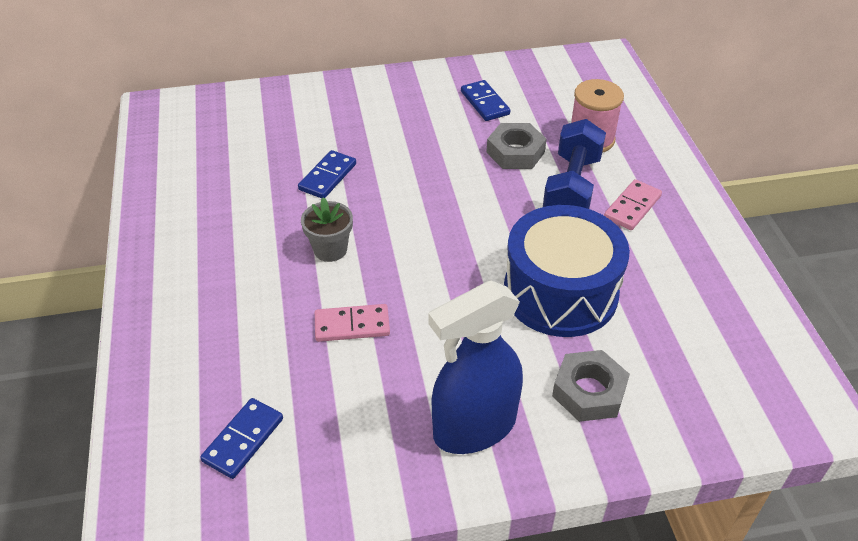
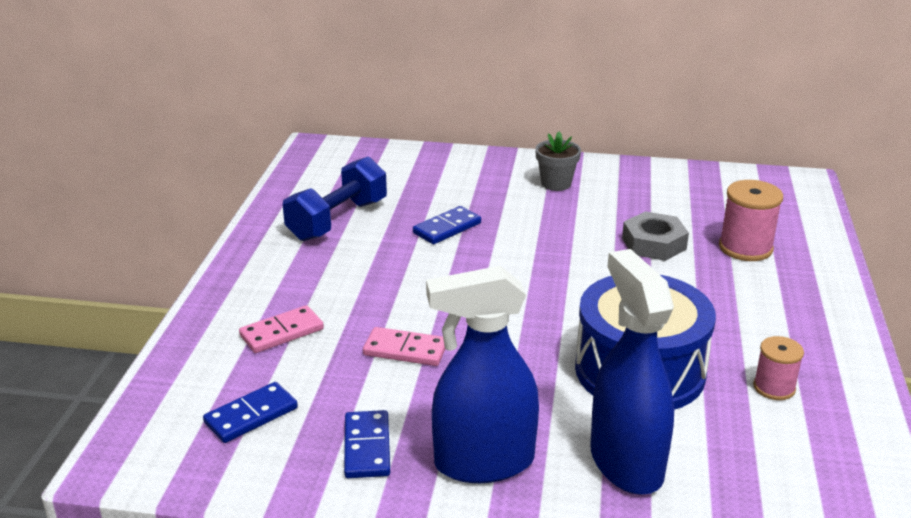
camera: 20 degrees right, 15 degrees down
grey flower pot [301,197,353,262] -> grey flower pot moved to [535,131,581,191]
blue domino [461,80,511,121] -> blue domino moved to [344,410,390,478]
blue dumbbell [543,119,606,209] -> blue dumbbell moved to [283,157,387,241]
grey nut [552,350,630,422] -> blue spray bottle [591,249,674,495]
pink domino [604,179,662,230] -> pink domino moved to [239,305,324,353]
none -> pink spool [753,336,804,400]

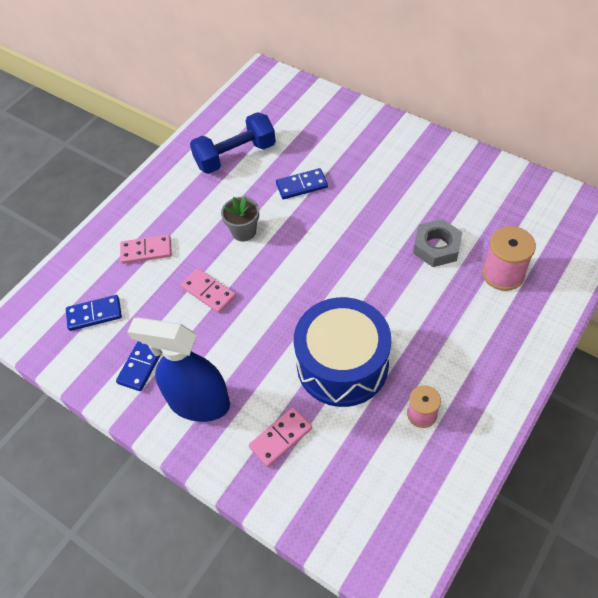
camera: 30 degrees right, 25 degrees up
grey flower pot [535,131,581,191] -> grey flower pot moved to [221,196,259,241]
blue spray bottle [591,249,674,495] -> pink domino [249,407,312,467]

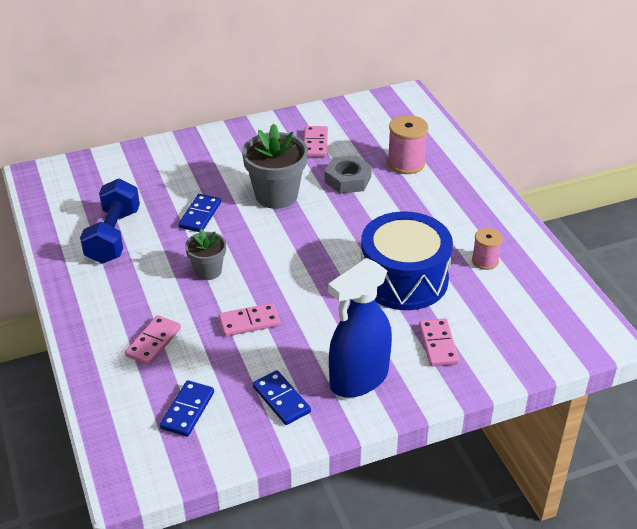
camera: 60 degrees left, 15 degrees down
none -> grey flower pot [242,124,308,209]
none -> pink domino [304,126,328,157]

